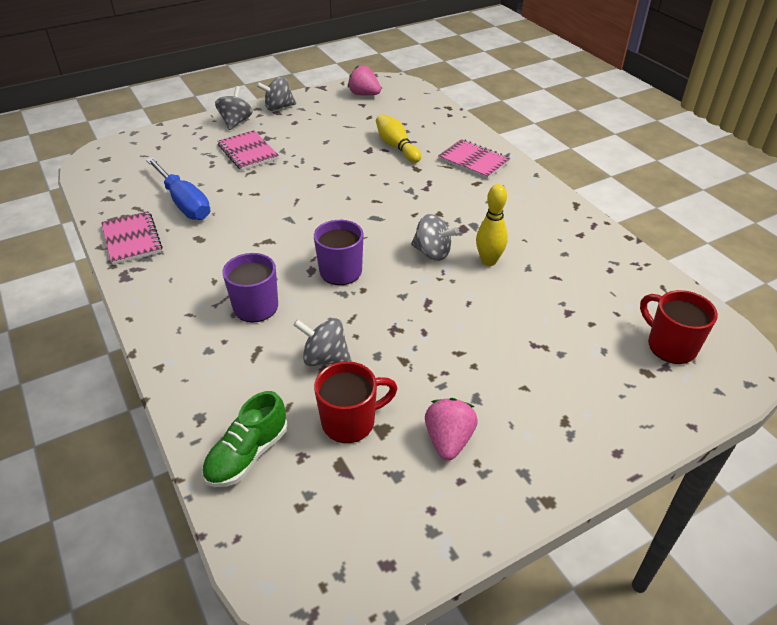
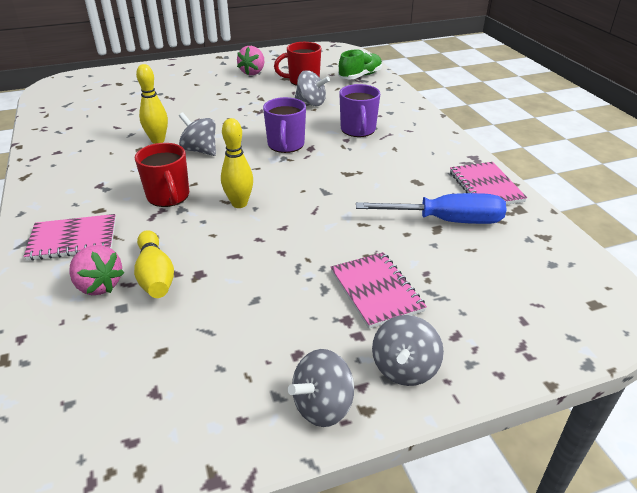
camera: 170 degrees left, 5 degrees down
blue screwdriver [146,157,210,220] -> blue screwdriver turned 120 degrees clockwise [356,193,506,224]
grey spinning top [256,76,296,111] -> grey spinning top turned 150 degrees clockwise [288,349,354,427]
pink strawberry [348,65,381,96] -> pink strawberry moved to [69,245,124,295]
pink notebook [438,139,511,179] -> pink notebook turned 60 degrees counterclockwise [24,214,116,261]
red mug [640,290,718,364] -> red mug moved to [135,143,189,207]
none -> yellow bowling pin [221,118,253,208]

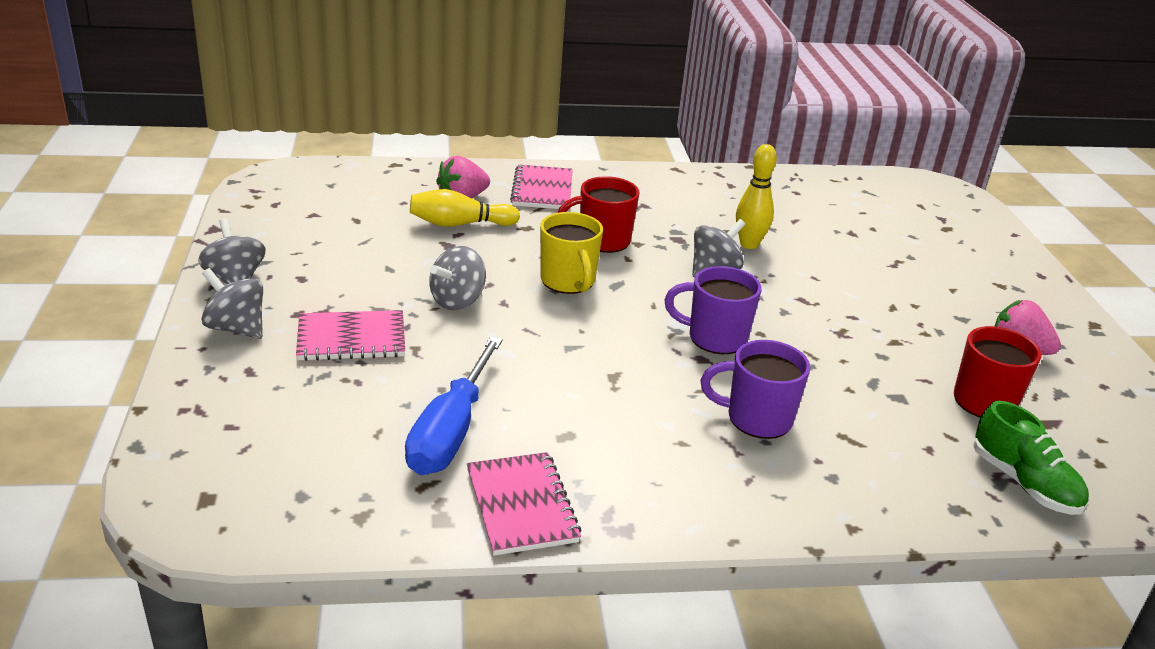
camera: 100 degrees right, 5 degrees down
yellow bowling pin [221,118,253,208] -> yellow mug [540,212,603,294]
grey spinning top [295,70,330,106] -> grey spinning top moved to [429,246,486,311]
pink notebook [450,162,527,205] -> pink notebook turned 75 degrees clockwise [467,452,582,556]

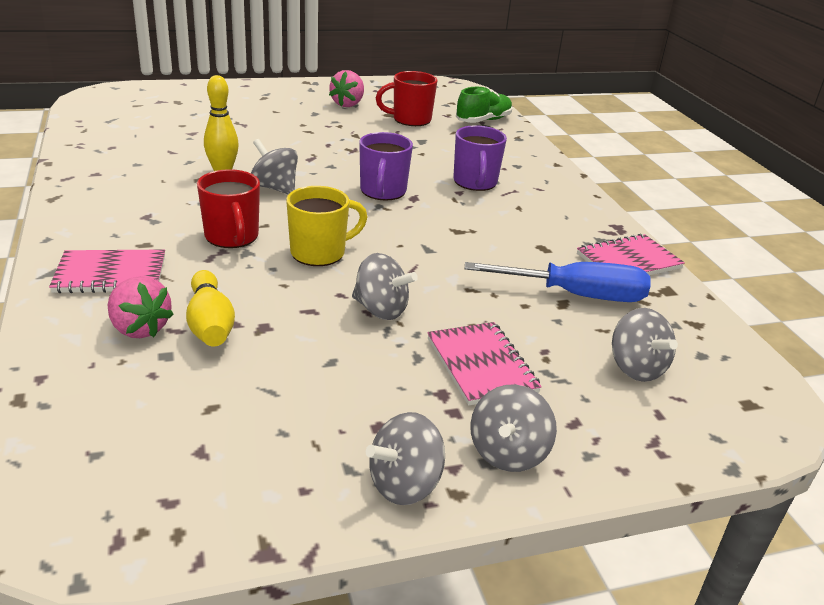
camera: 100 degrees left, 0 degrees up
none -> grey spinning top [612,308,678,382]

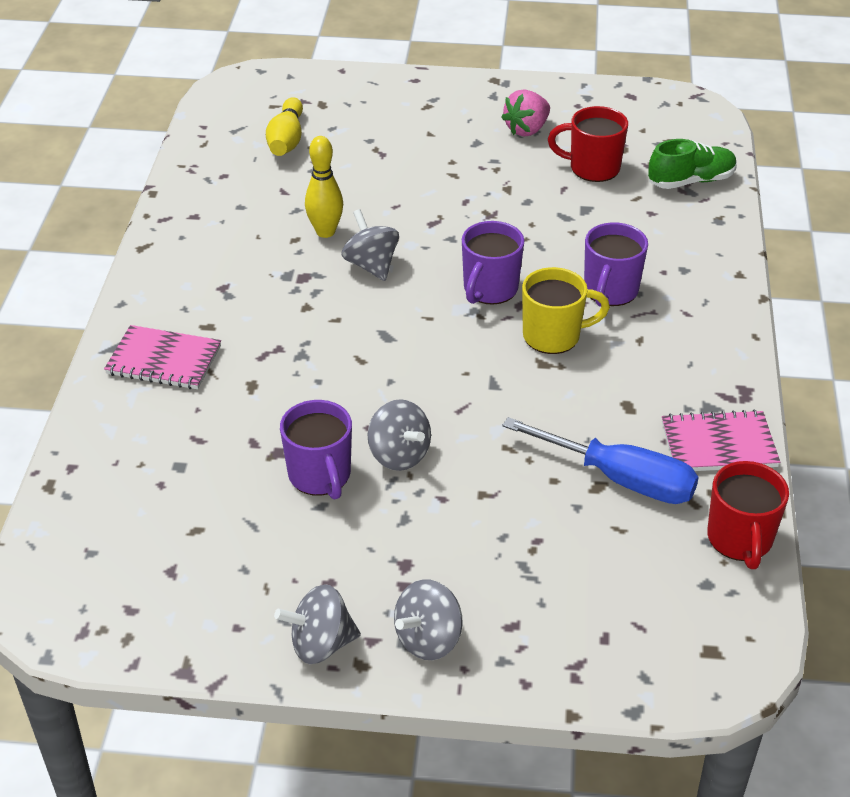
camera: 25 degrees right, 10 degrees up
pink strawberry [108,276,174,338] -> none
yellow bowling pin [186,270,235,347] -> yellow bowling pin moved to [266,97,303,156]
red mug [197,169,260,248] -> red mug moved to [707,461,789,569]
yellow mug [286,186,367,266] -> yellow mug moved to [522,267,610,354]
pink notebook [427,322,542,406] -> none
grey spinning top [612,308,678,382] -> none
none -> purple mug [280,400,352,500]

